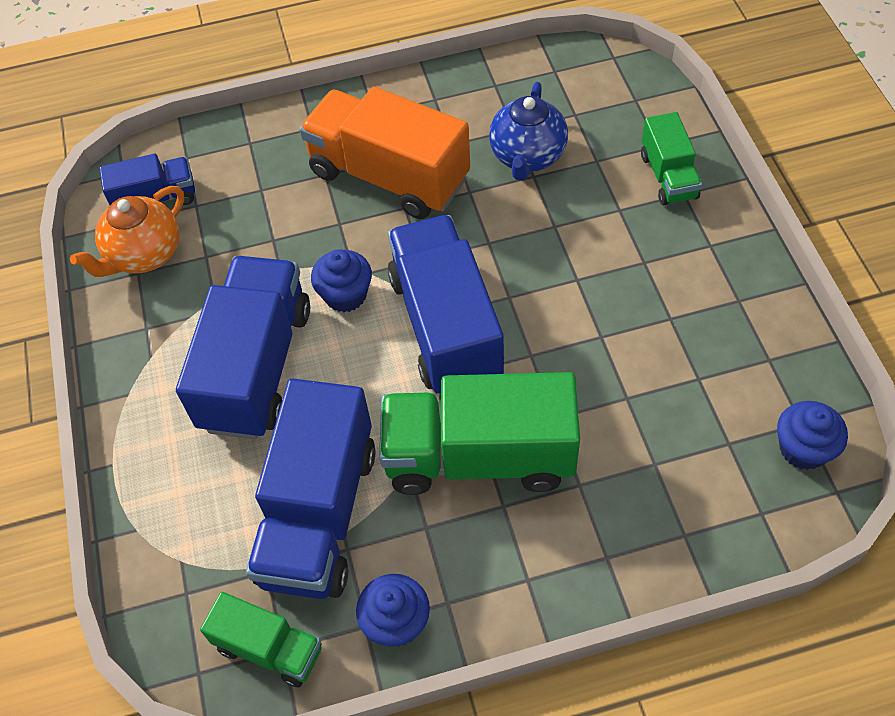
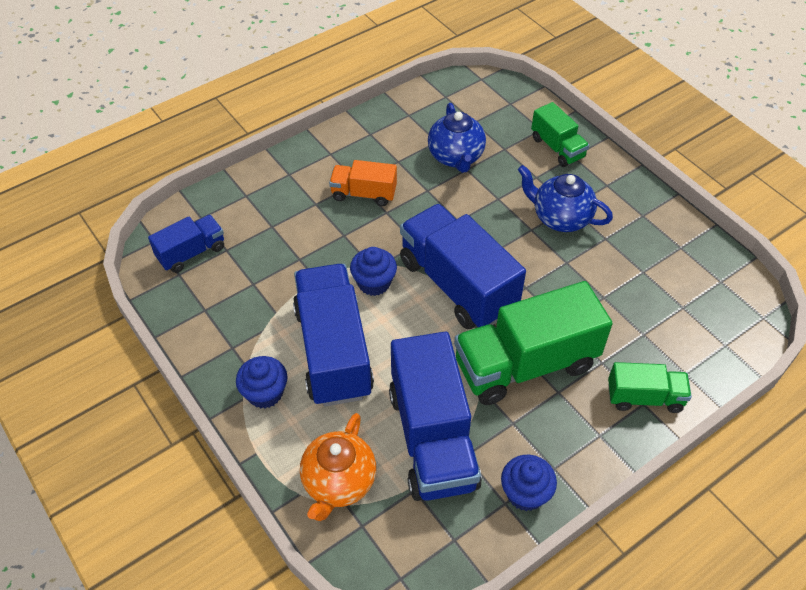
camera: 25 degrees left, 5 degrees down
orange teapot [70,186,184,277] -> orange teapot moved to [300,413,376,521]
green truck [200,592,322,687] -> green truck moved to [608,362,692,413]
orange truck [299,87,470,219] -> orange truck [329,160,397,206], size x0.53
blue cupcake [777,401,848,470] -> blue cupcake moved to [236,356,288,408]
none -> blue teapot [518,165,613,232]

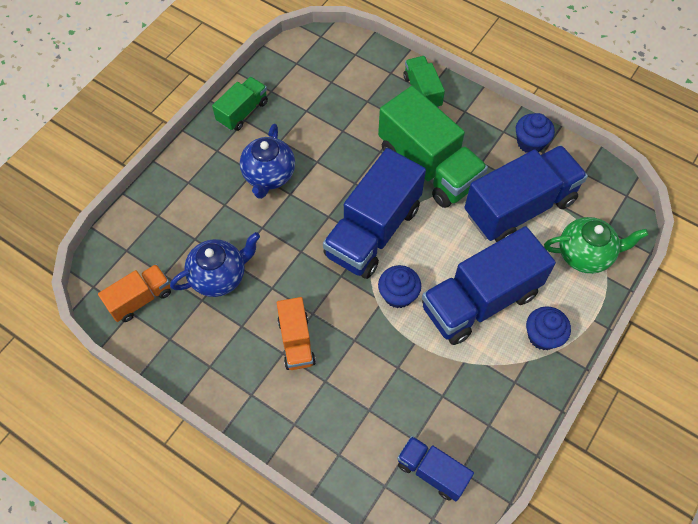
camera: 110 degrees left, 10 degrees up
orange teapot [300,413,376,521] -> green teapot [544,217,649,274]
green truck [531,102,589,167] -> green truck moved to [212,77,268,131]
none -> orange truck [98,264,171,322]

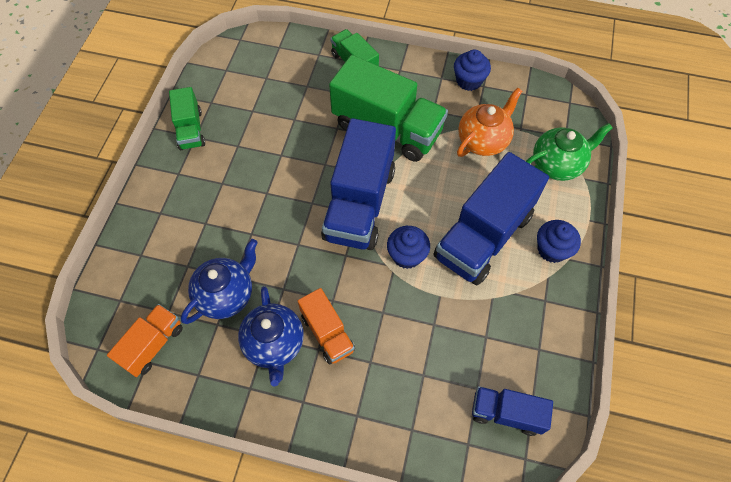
camera: 20 degrees left, 0 degrees up
green truck [212,77,268,131] -> green truck turned 150 degrees clockwise [169,87,205,150]
blue teapot [240,124,295,199] -> blue teapot moved to [238,286,304,386]
blue truck [464,145,588,242] -> orange teapot [457,88,522,157]

